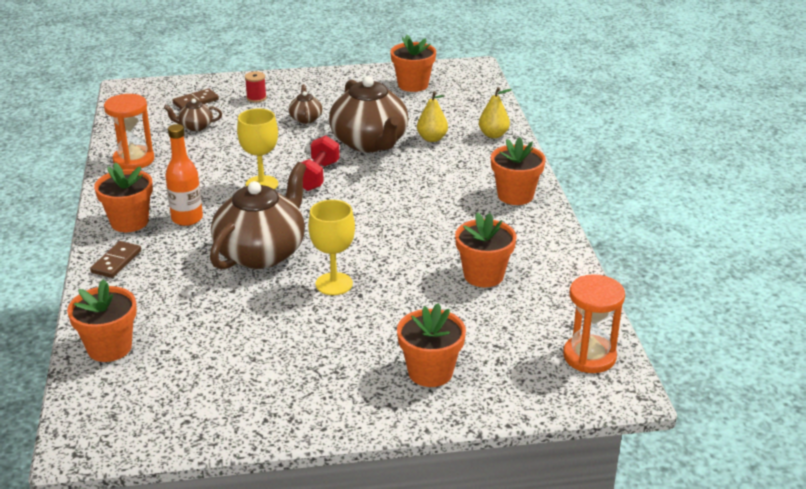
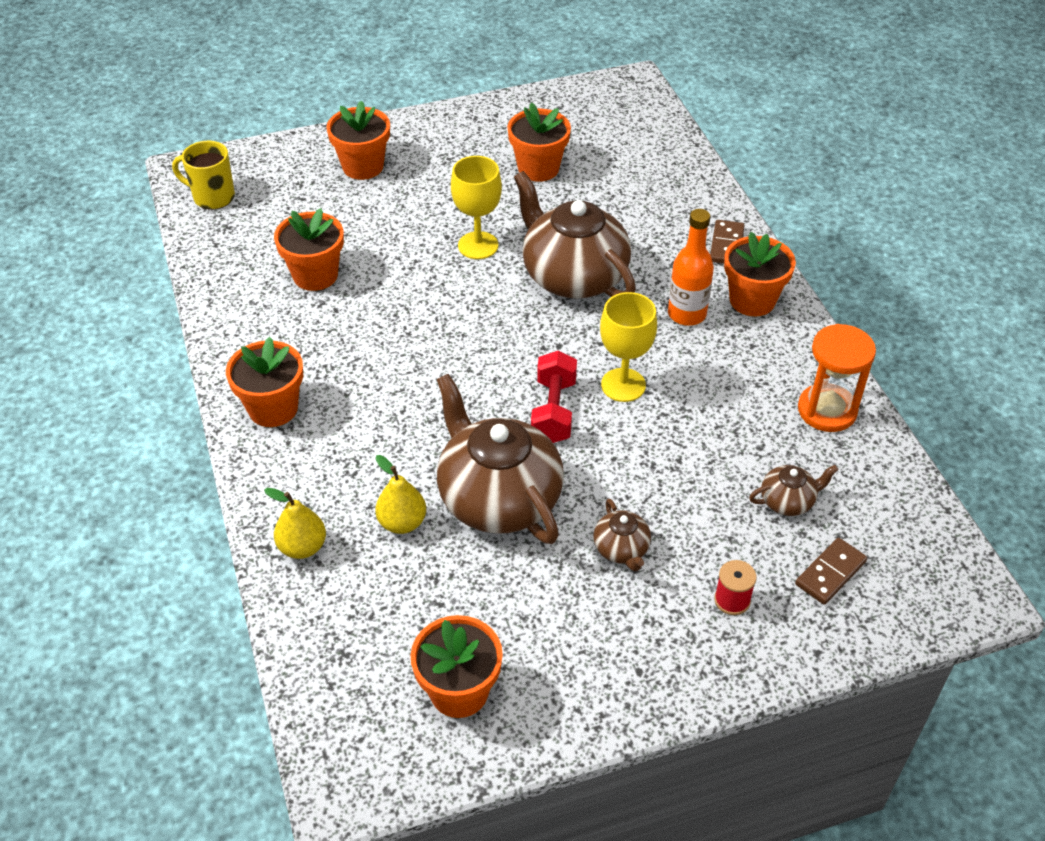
camera: 170 degrees right, 15 degrees up
orange flower pot [67,279,137,362] -> orange flower pot moved to [507,102,571,182]
brown teapot [210,162,306,270] -> brown teapot turned 120 degrees clockwise [514,171,636,299]
orange hourglass [563,274,625,373] -> yellow mug [172,141,235,210]

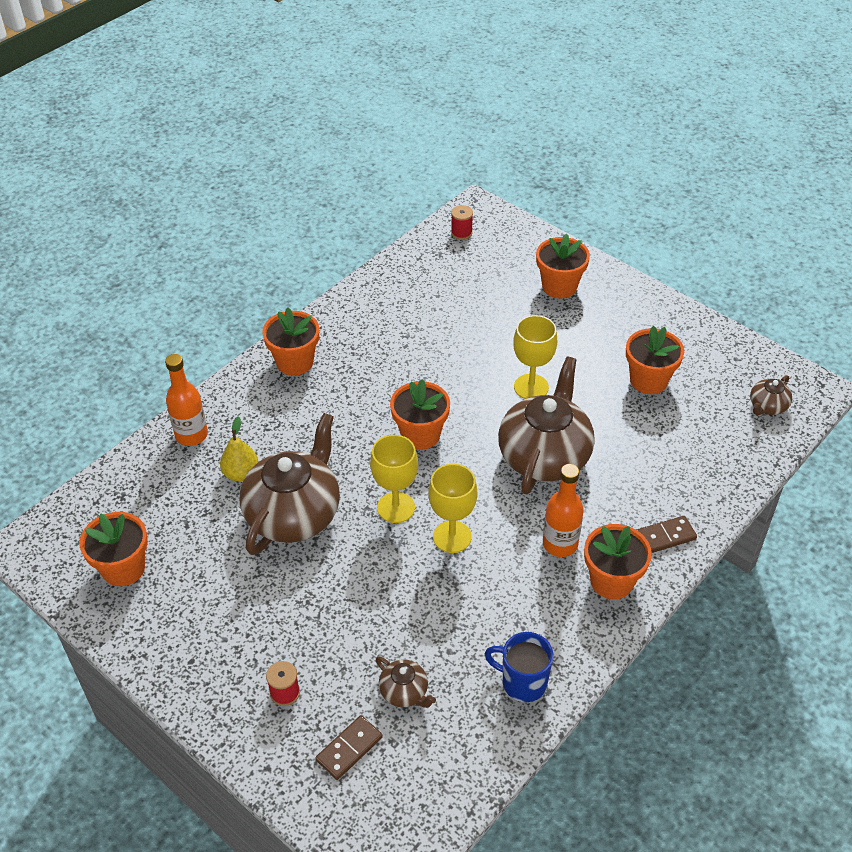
camera: 60 degrees right, 0 degrees up
yellow mug [172,141,235,210] -> red spool [451,205,473,240]
yellow pear [264,488,326,559] -> orange bottle [165,354,208,446]
orange flower pot [274,208,344,291] -> orange flower pot moved to [390,379,450,450]
red dumbbell [531,350,577,443] -> yellow goblet [370,435,418,523]
brown teapot [594,499,651,571] -> brown teapot moved to [750,375,792,415]
brown domino [795,538,867,605] -> brown domino turned 60 degrees counterclockwise [315,715,383,780]
orange hourglass [798,324,876,432] -> blue mug [485,632,553,702]

